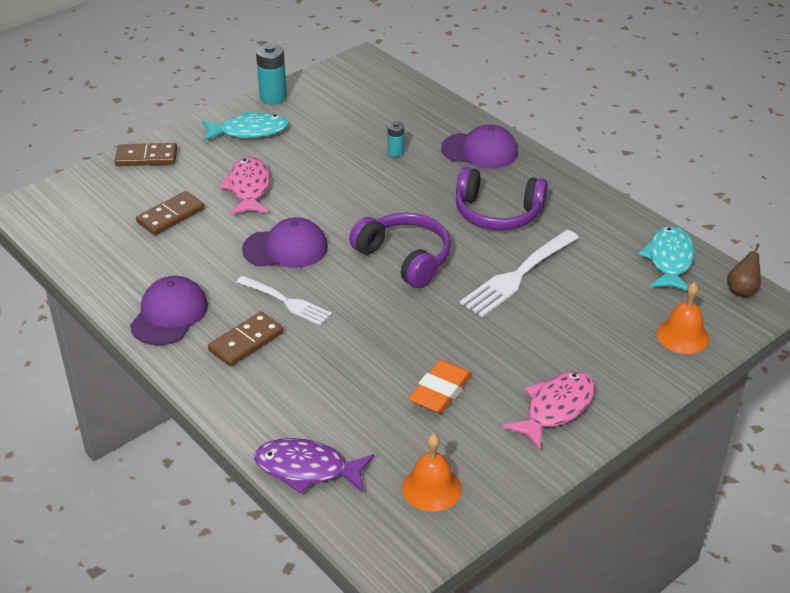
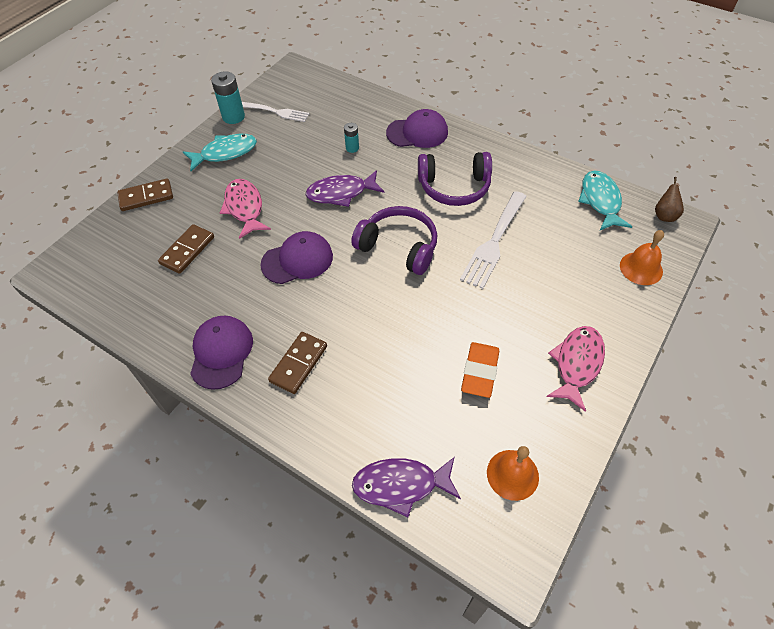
camera: 15 degrees left, 15 degrees up
white fork [237,276,332,325] -> white fork moved to [242,102,310,122]
none -> purple fish [306,170,384,207]

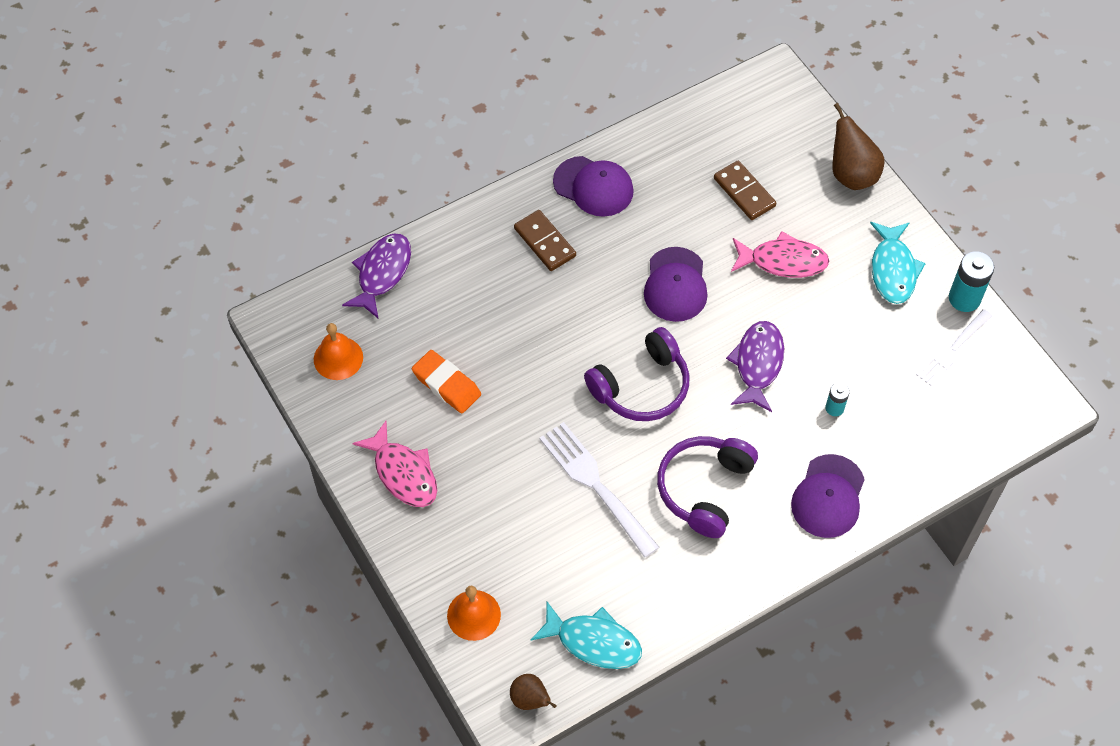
camera: 115 degrees right, 5 degrees up
brown domino [117,179,173,211] -> brown pear [832,103,884,190]

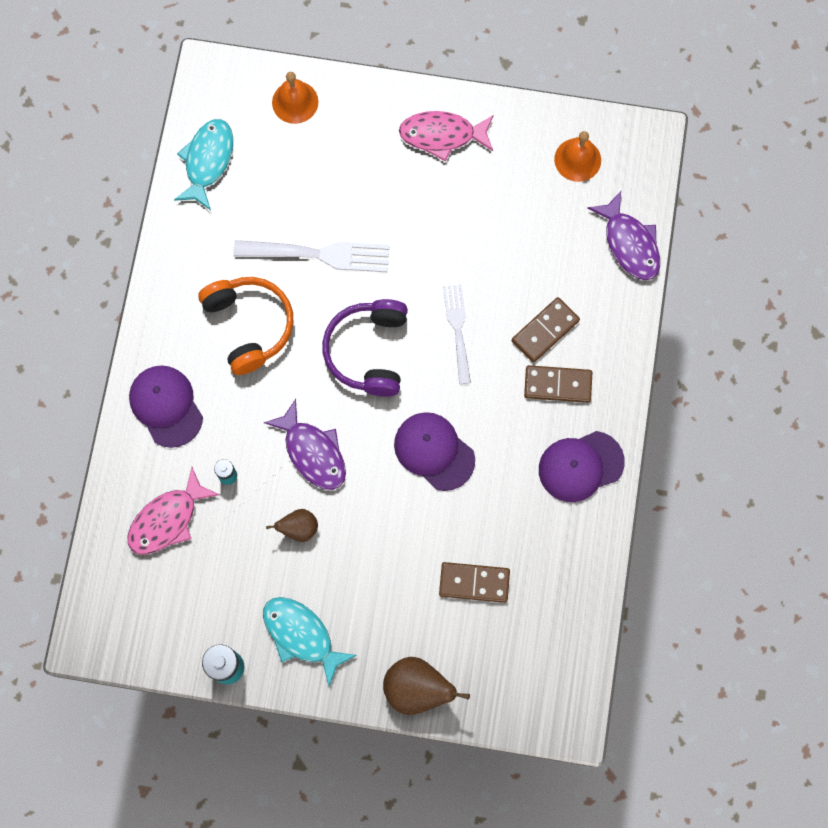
camera: 130 degrees right, 15 degrees up
orange eraser [412,350,481,413] -> none
brown pear [510,674,557,710] -> brown pear moved to [266,509,318,542]
turquoise fish [531,602,642,669] -> turquoise fish turned 135 degrees clockwise [174,119,233,210]
purple headphones [657,436,758,538] -> orange headphones [198,277,293,375]
pink fish [731,231,829,278] -> pink fish moved to [128,467,220,555]
white fork [916,309,992,386] -> white fork moved to [443,284,471,384]
none -> brown domino [512,297,580,363]

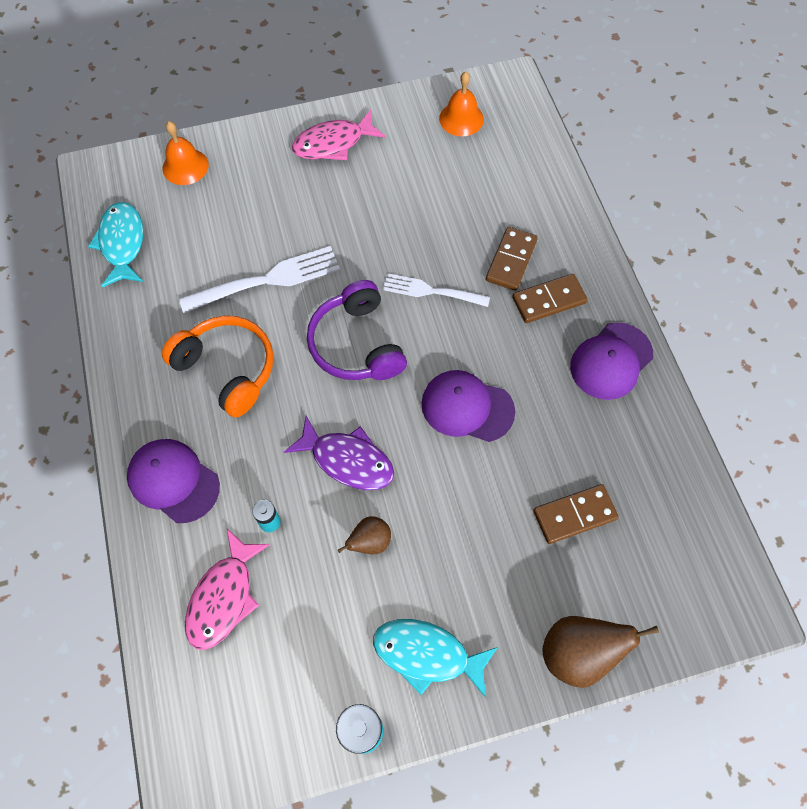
camera: 25 degrees left, 10 degrees down
white fork [443,284,471,384] -> white fork turned 45 degrees counterclockwise [383,273,490,307]
purple fish [587,191,660,280] -> none

